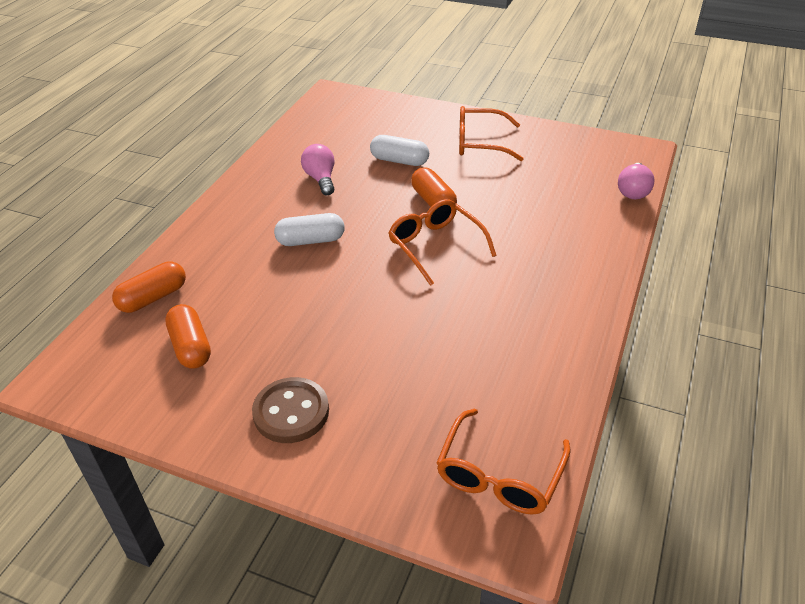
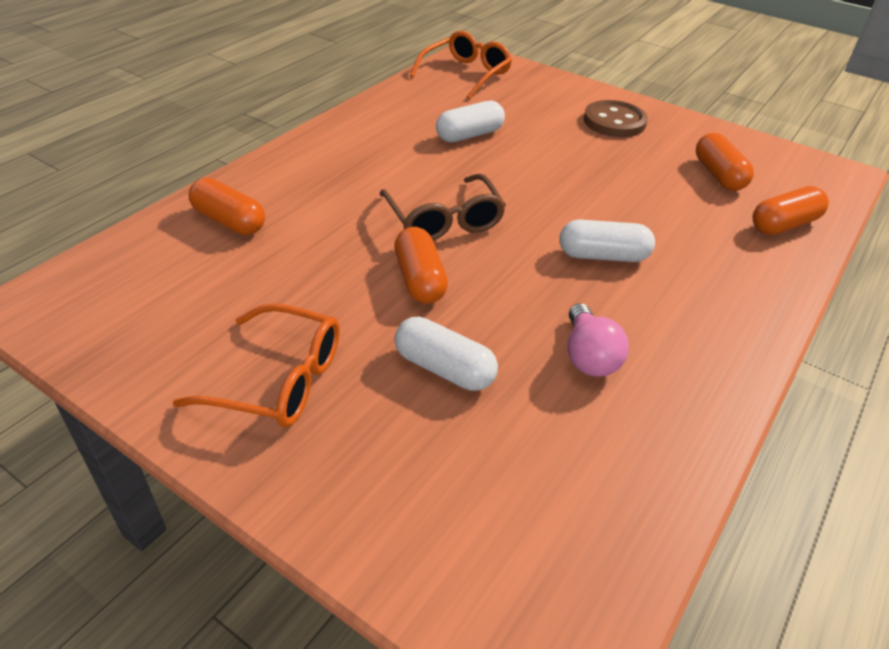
camera: 170 degrees left, 0 degrees up
orange glasses [389,199,497,286] -> brown glasses [379,174,506,240]
pink light bulb [618,163,655,199] -> none
none -> orange capsule [188,178,265,235]
none -> white capsule [436,101,505,142]

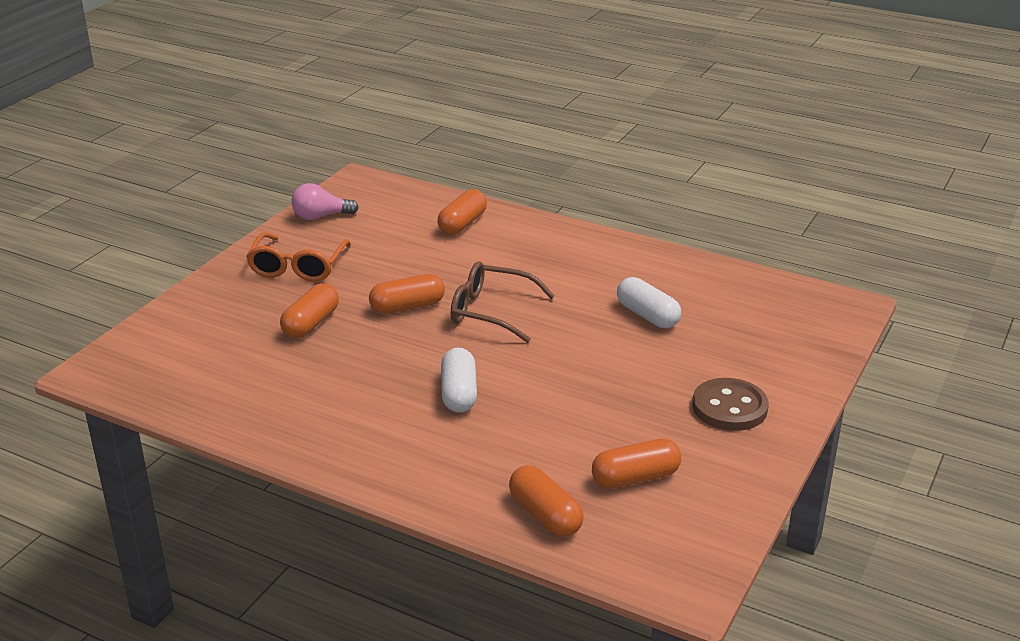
camera: 85 degrees right, 10 degrees down
brown glasses [379,174,506,240] -> brown glasses turned 45 degrees clockwise [451,261,555,343]
white capsule [394,317,498,391] -> orange capsule [280,283,339,338]
orange glasses [410,31,512,99] -> none
pink light bulb [568,303,629,377] -> pink light bulb moved to [291,183,359,220]

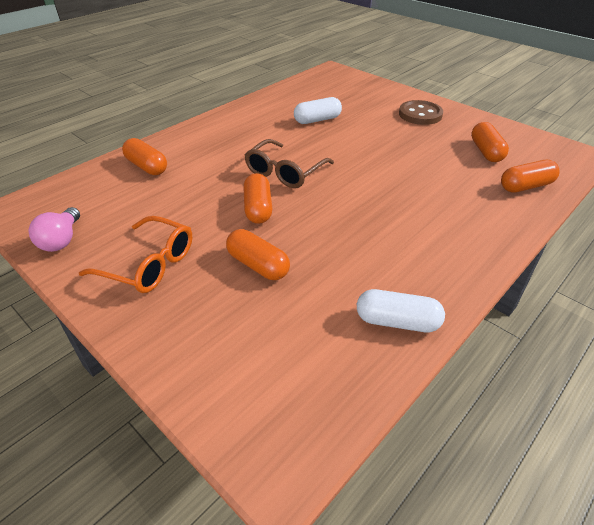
camera: 75 degrees left, 10 degrees up
white capsule [441,348,477,413] -> white capsule moved to [357,289,445,332]

